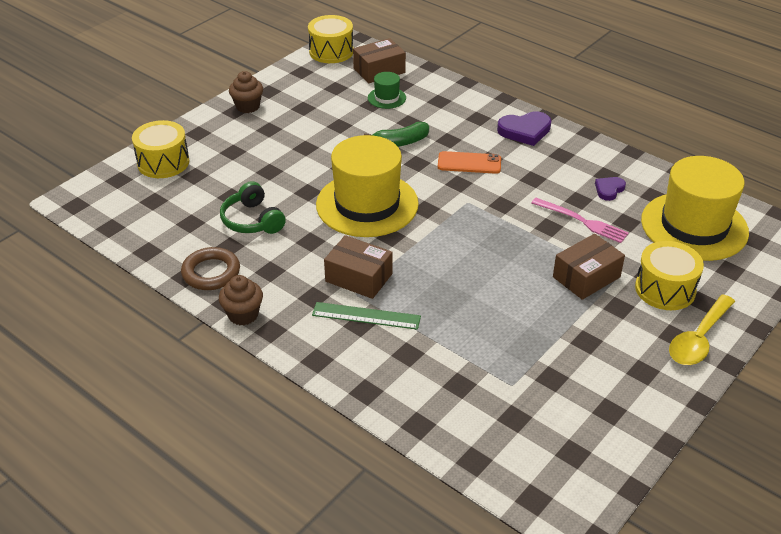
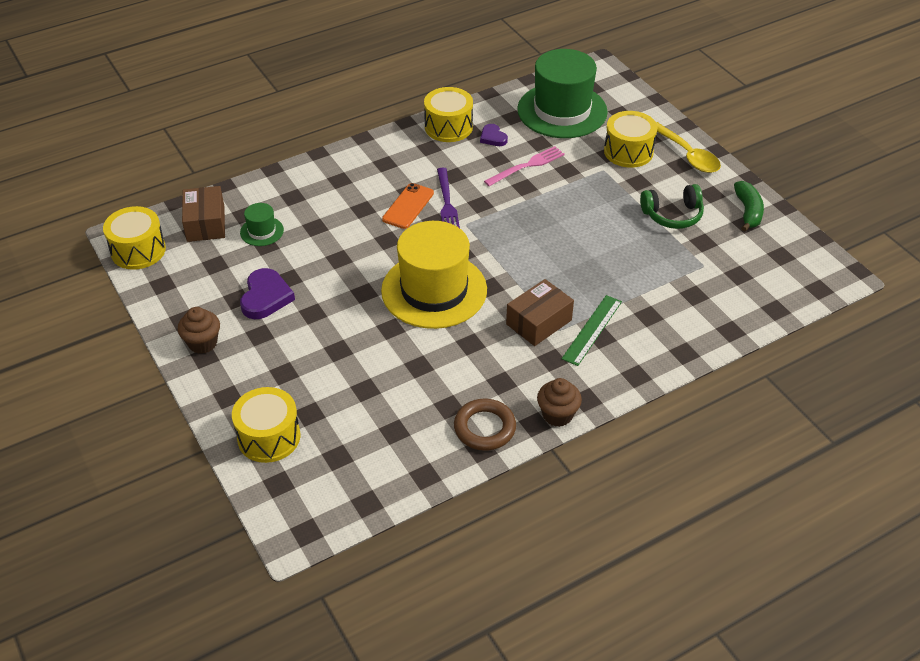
camera: 70 degrees left, 5 degrees up
green headphones [220,181,286,234] -> green headphones moved to [640,184,704,229]
green banana [364,122,429,147] -> green banana moved to [734,181,764,232]
purple heart [497,111,551,146] -> purple heart moved to [240,268,295,319]
brown box [553,234,625,300] -> none
yellow hat [641,156,749,261] -> green hat [517,49,608,138]
none -> yellow drum [424,87,473,142]
none -> purple fork [437,168,460,228]

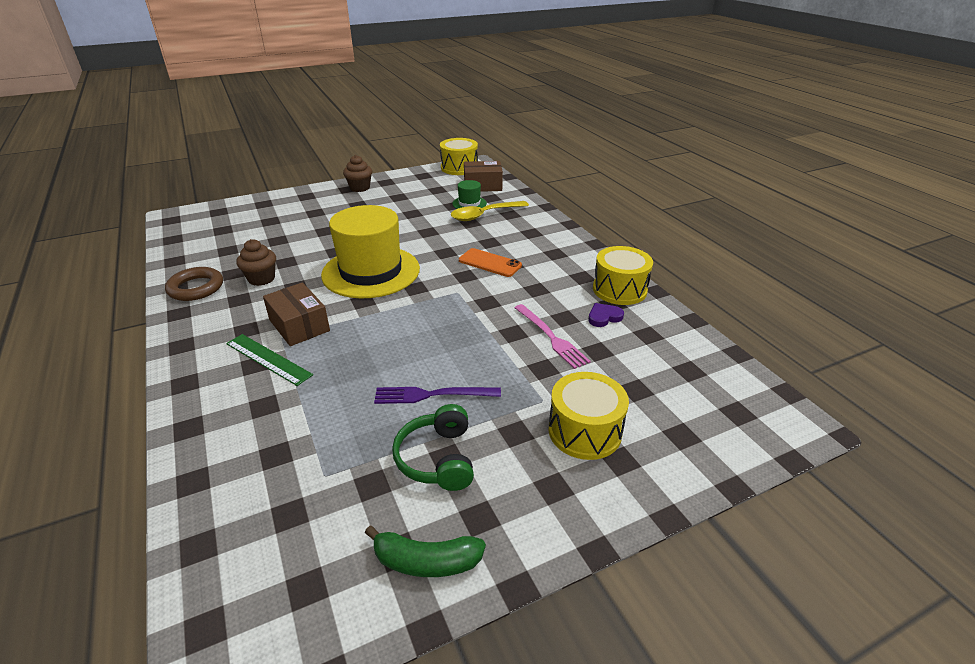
camera: 95 degrees right, 10 degrees down
yellow drum [232,387,300,463] -> none
purple heart [240,268,295,319] -> none
purple fork [437,168,460,228] -> purple fork moved to [374,387,501,404]
green hat [517,49,608,138] -> none
brown cupcake [537,378,582,427] -> brown cupcake moved to [236,239,276,286]
yellow spoon [656,122,721,173] -> yellow spoon moved to [451,201,529,221]

